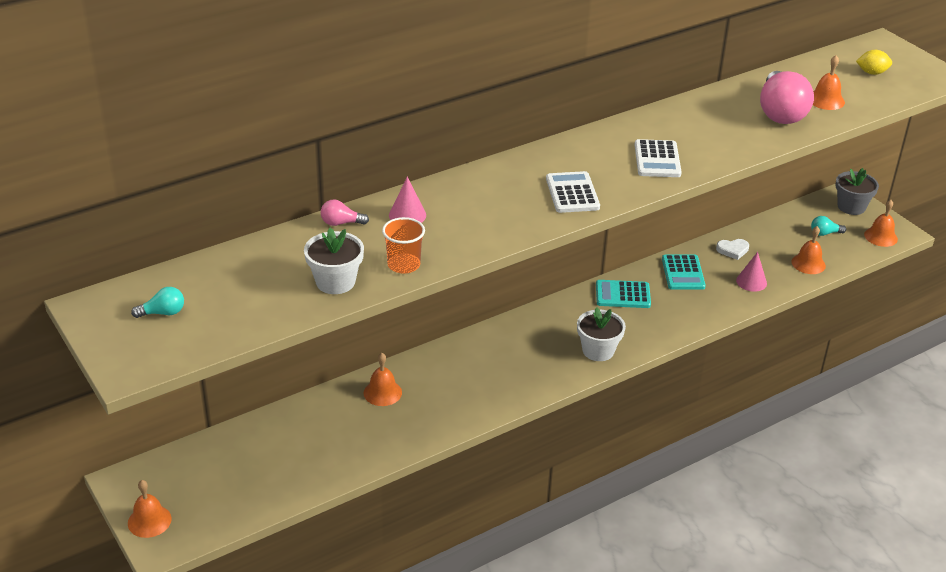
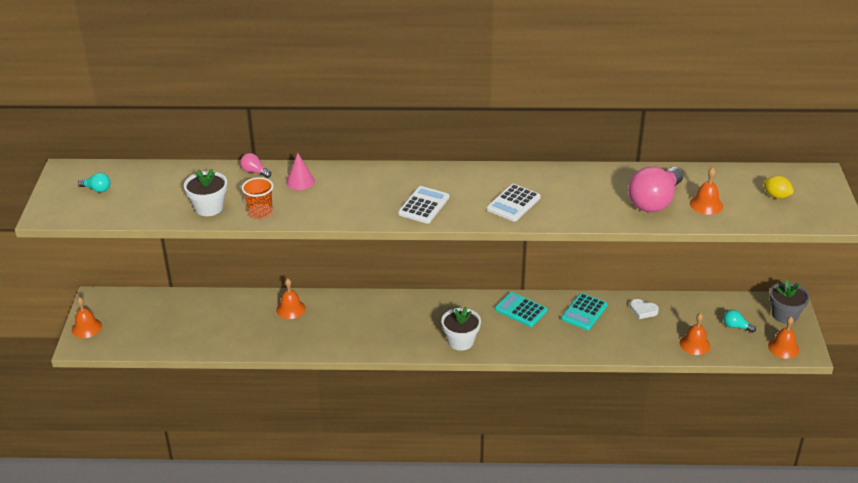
camera: 35 degrees right, 0 degrees up
pink cone [736,252,767,292] -> none

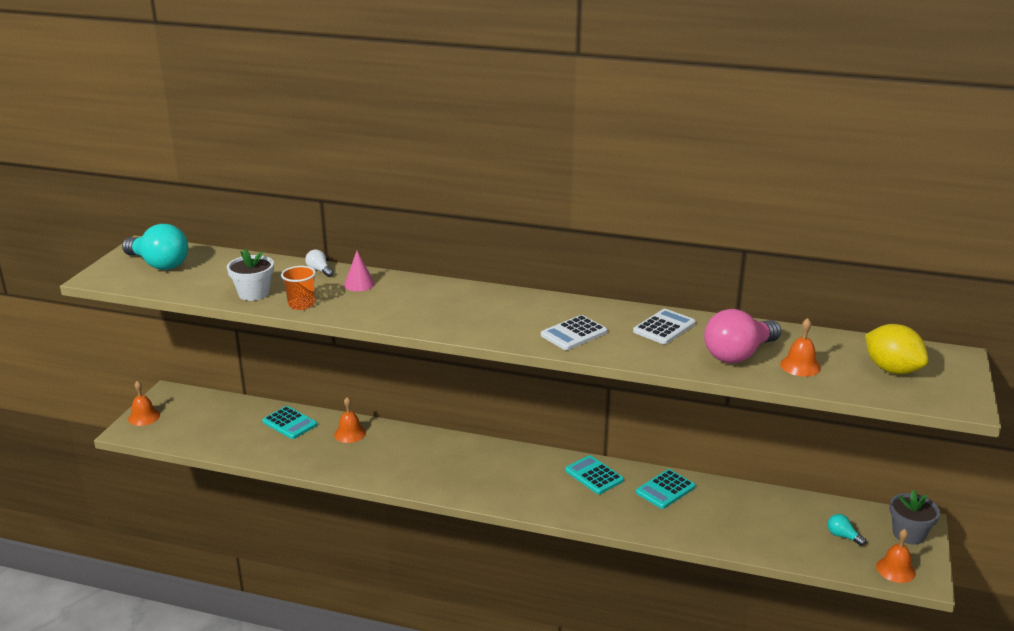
camera: 15 degrees right, 10 degrees down
turquoise light bulb [78,173,110,192] -> turquoise light bulb [122,224,188,270], size x2.25
pink light bulb [240,153,271,178] -> white light bulb [305,249,333,277]
white calculator [398,186,449,224] -> white calculator moved to [633,309,696,344]
white flower pot [441,307,481,351] -> none
white heart [630,299,659,319] -> none
orange bell [680,313,710,355] -> none
yellow lemon [763,176,794,199] -> yellow lemon [865,324,928,374], size x1.76
none -> turquoise calculator [262,406,317,439]

